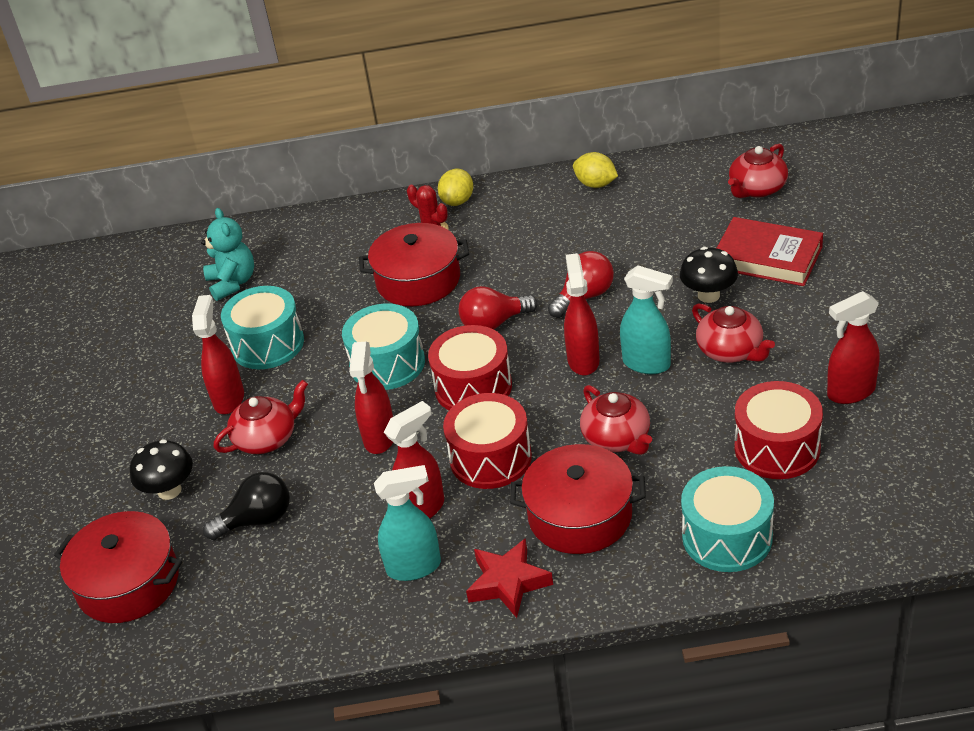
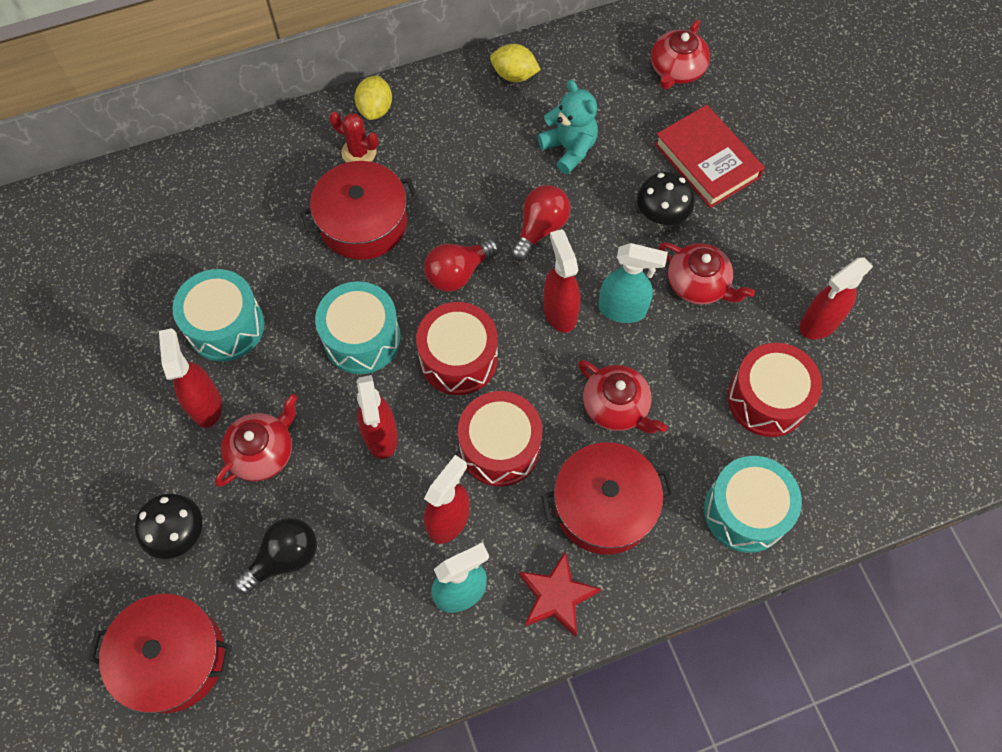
camera: 20 degrees left, 25 degrees up
turquoise teddy bear [201,208,254,301] -> turquoise teddy bear moved to [537,80,598,174]
red book [717,217,823,286] -> red book turned 45 degrees clockwise [654,105,765,208]

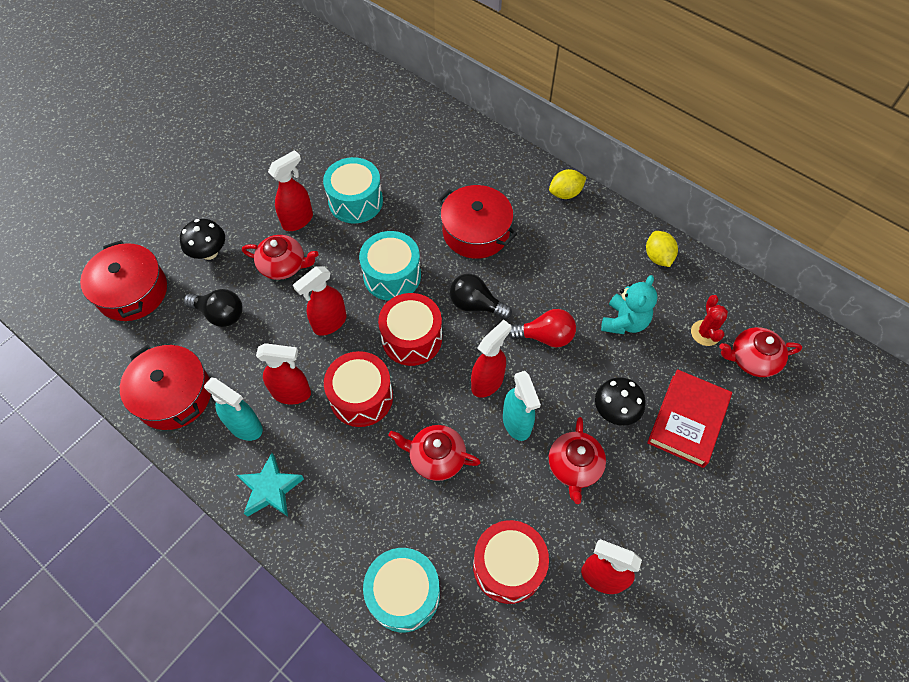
camera: 60 degrees right, 5 degrees down
red cactus [329,112,379,163] -> red cactus moved to [691,295,728,346]
red light bulb [424,239,499,292] -> black light bulb [450,274,512,319]
red star [519,551,601,637] -> turquoise star [237,453,304,517]
red pot [541,442,675,555] -> red pot moved to [120,345,211,430]
red teapot [578,360,667,434] -> red teapot turned 90 degrees clockwise [389,425,481,481]

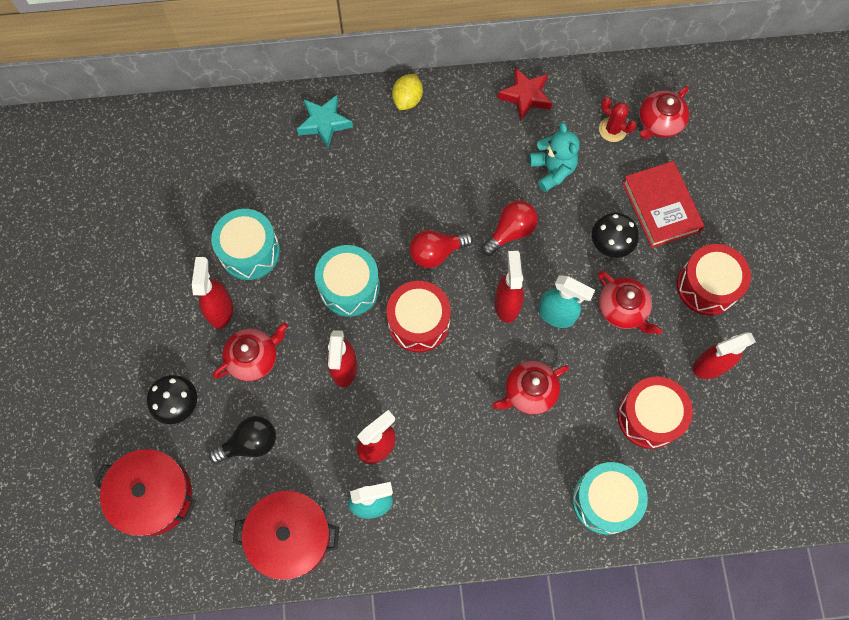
camera: 45 degrees left, 10 degrees up
turquoise star [237,453,304,517] -> turquoise star moved to [297,95,353,148]
red drum [324,351,393,427] -> red drum moved to [677,244,751,316]
red pot [438,185,517,259] -> none
black light bulb [450,274,512,319] -> red light bulb [410,230,473,268]
yellow lemon [646,231,678,267] -> red star [497,67,552,121]

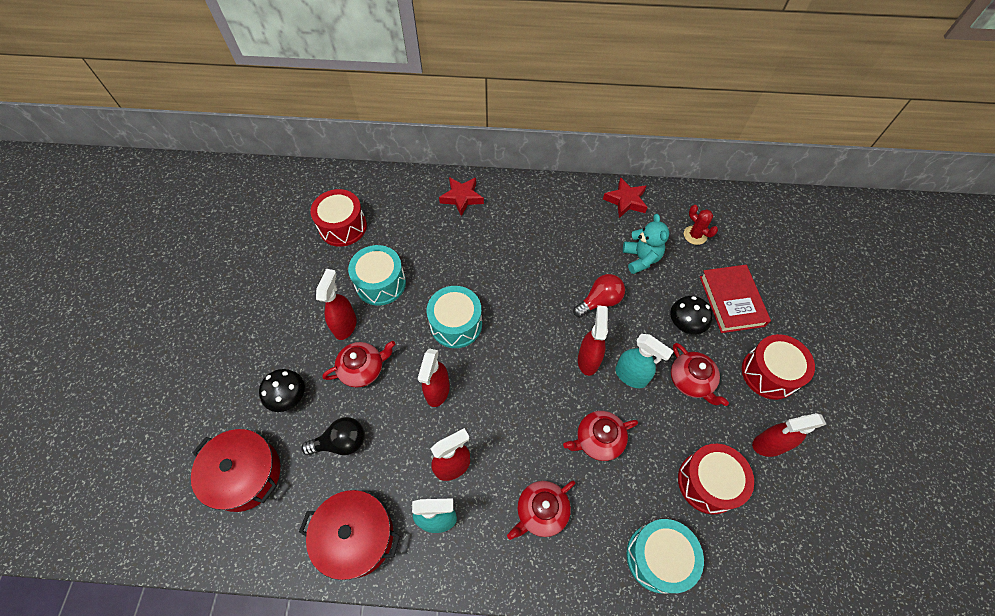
camera: 10 degrees right, 10 degrees down
turquoise star [297,95,353,148] -> red star [439,177,484,216]
red drum [386,281,451,352] -> red drum moved to [310,189,367,247]
yellow lemon [392,74,423,110] -> none
red light bulb [410,230,473,268] -> none
red teapot [639,86,689,140] -> red teapot moved to [507,481,575,540]

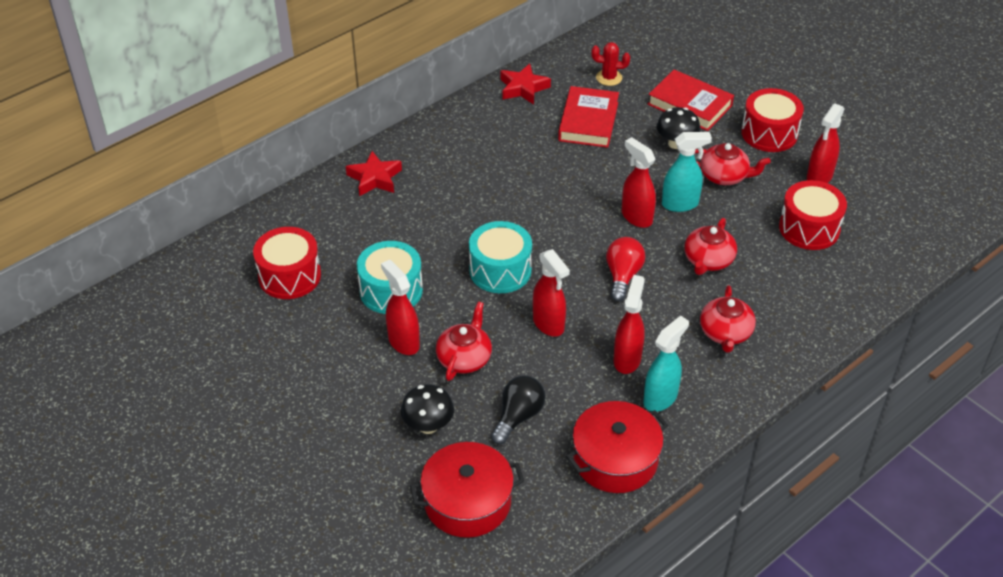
camera: 45 degrees left, 15 degrees down
red light bulb [573,274,625,317] -> red light bulb moved to [606,237,646,302]
turquoise teddy bear [623,214,669,274] -> red book [558,86,619,148]
turquoise drum [626,519,704,594] -> none

